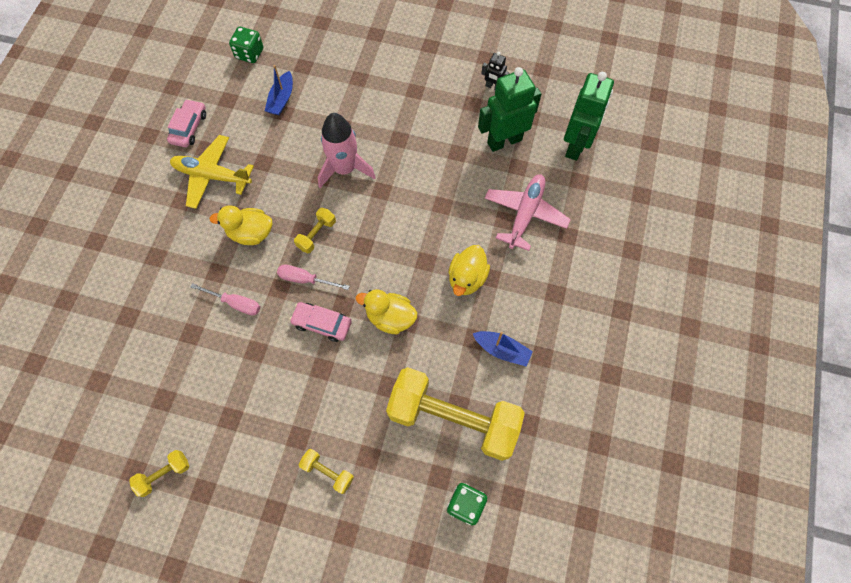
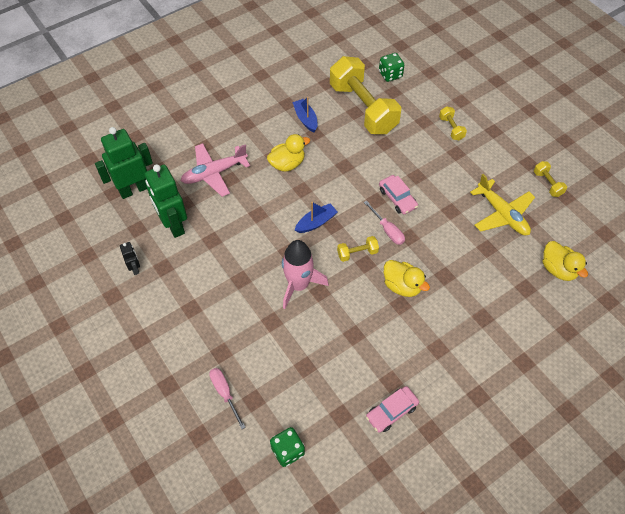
camera: 140 degrees left, 10 degrees down
yellow dumbbell [129,450,189,497] -> yellow dumbbell turned 60 degrees clockwise [534,161,567,197]
yellow plane [170,135,254,209] -> yellow plane moved to [470,174,535,235]
pink screwdriver [190,283,260,315] -> pink screwdriver moved to [209,368,246,429]
blue boat [265,65,293,116] -> blue boat moved to [295,202,337,233]
yellow duck [356,289,417,334] -> yellow duck moved to [543,241,588,281]
green robot [478,67,541,152] -> green robot turned 45 degrees clockwise [145,164,187,238]

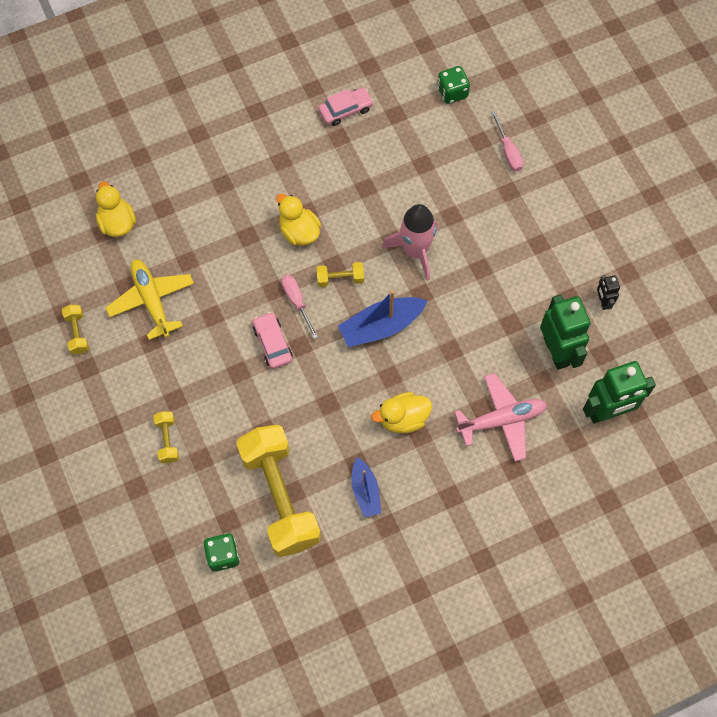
camera: 170 degrees left, 10 degrees up
blue boat [295,202,337,233] -> blue boat [338,290,427,347], size x1.57

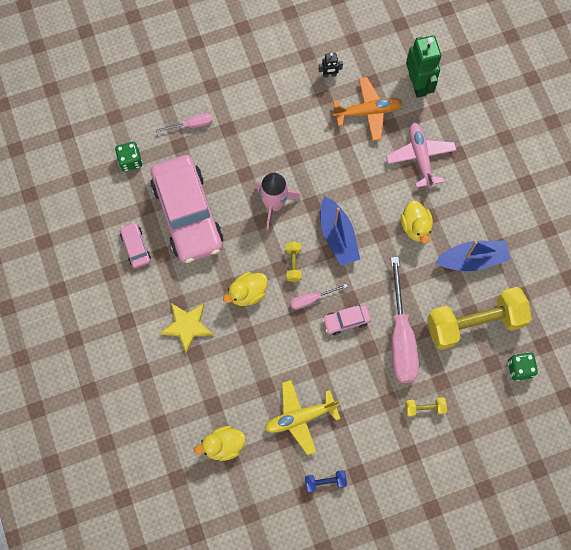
camera: 85 degrees left, 5 degrees up
yellow dumbbell [62,305,89,354] -> blue dumbbell [305,470,347,492]
blue boat [352,457,381,517] -> blue boat [435,241,510,271], size x1.57
green robot [540,295,591,370] -> orange plane [332,77,402,141]
none -> pink car [150,155,223,263]
none -> yellow star [159,303,214,353]
none -> pink screwdriver [391,257,419,383]

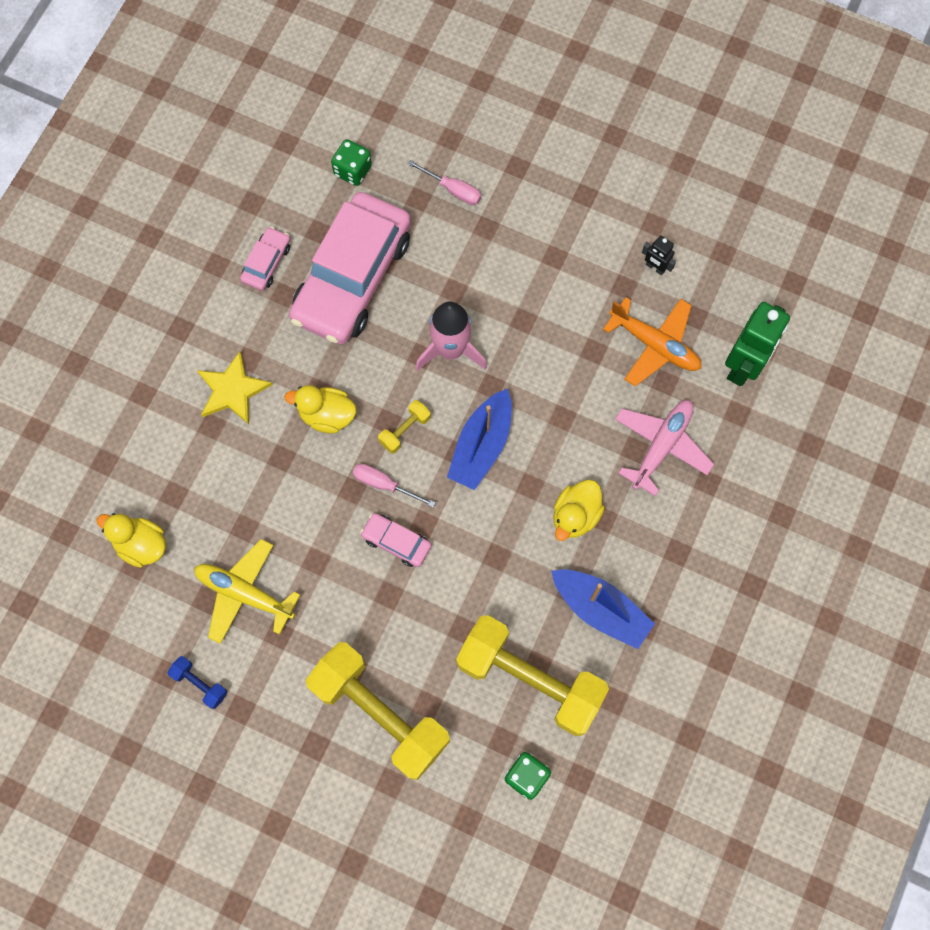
camera: 45 degrees right, 0 degrees up
pink screwdriver [391,257,419,383] -> none
yellow dumbbell [405,397,447,417] -> yellow dumbbell [306,642,450,780], size x2.45

